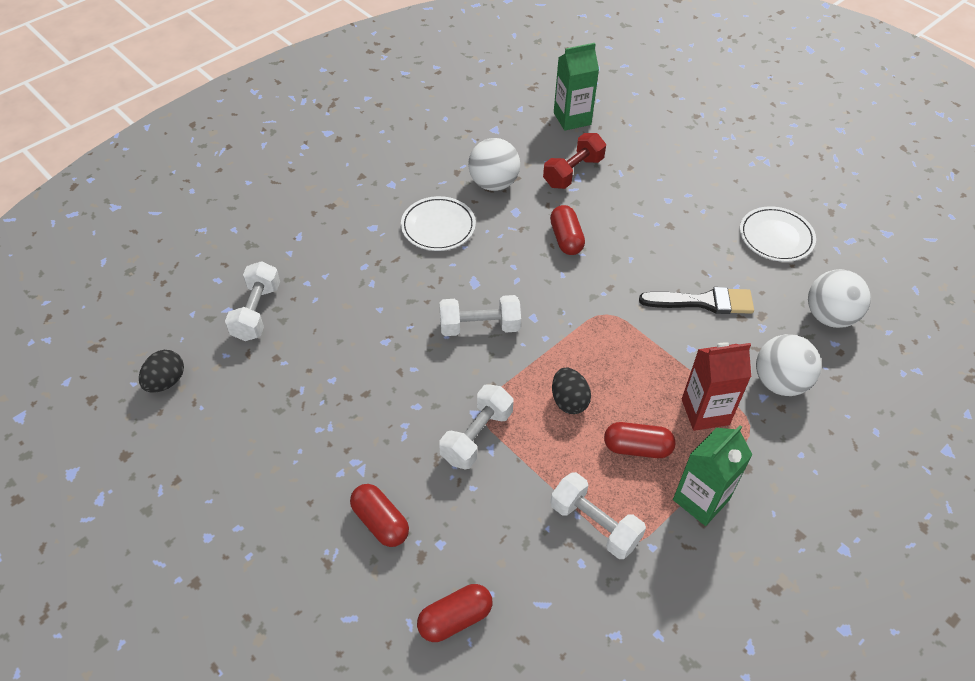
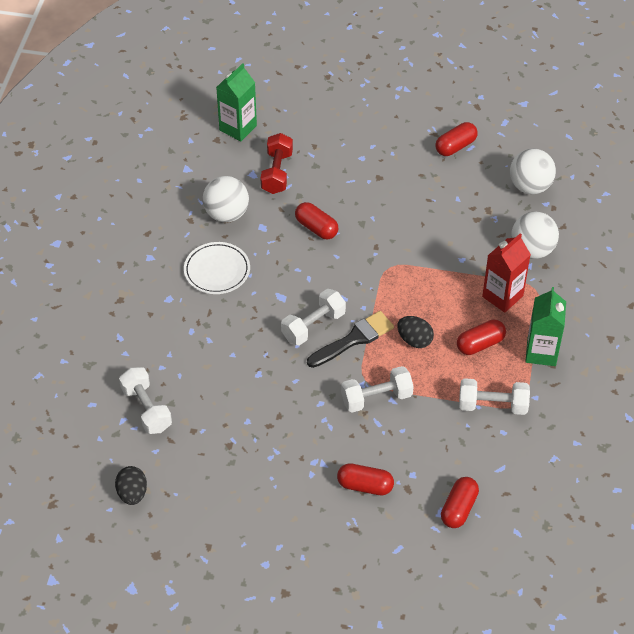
camera: 35 degrees left, 0 degrees up
white dumbbell [439,384,514,469] -> white dumbbell turned 75 degrees clockwise [341,366,414,413]
black brush [639,287,754,314] -> black brush moved to [307,311,394,368]
white plate [740,206,816,262] -> red capsule [435,122,478,156]

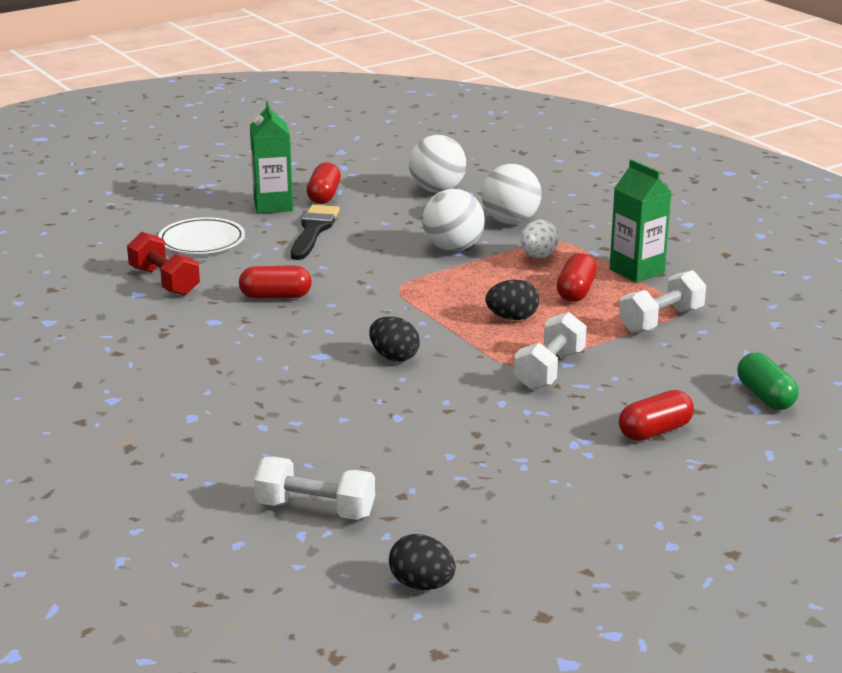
camera: 45 degrees left, 25 degrees down
white plate [184,242,250,294] -> white plate moved to [158,217,245,254]
white ball [203,176,249,222] -> white ball moved to [422,189,485,251]
green carton [216,63,257,141] -> green carton moved to [250,101,293,213]
white dumbbell [281,289,346,345] -> black egg [369,316,420,362]
black brush [307,311,394,368] -> black brush moved to [291,205,340,260]
red capsule [441,477,479,528] -> green capsule [737,353,799,410]
red carton [482,233,531,313] -> white egg [521,220,559,258]

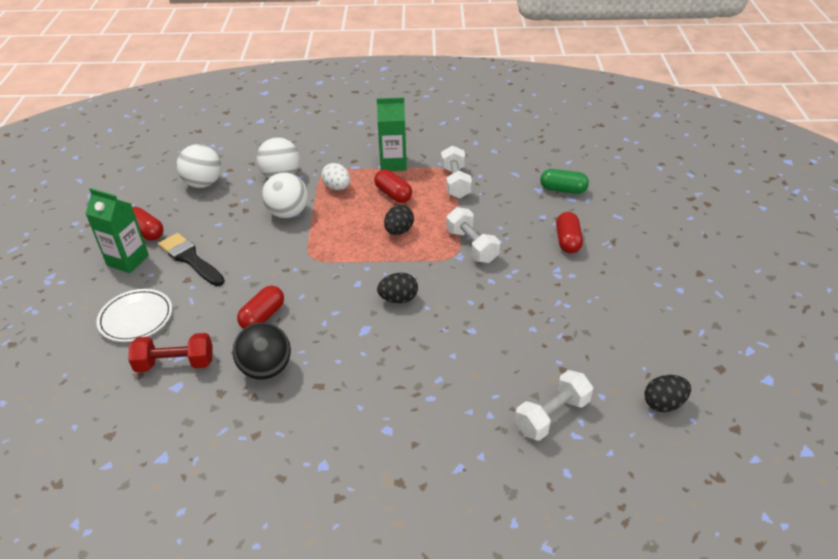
camera: 55 degrees left, 15 degrees up
none -> black ball [233,322,291,380]

